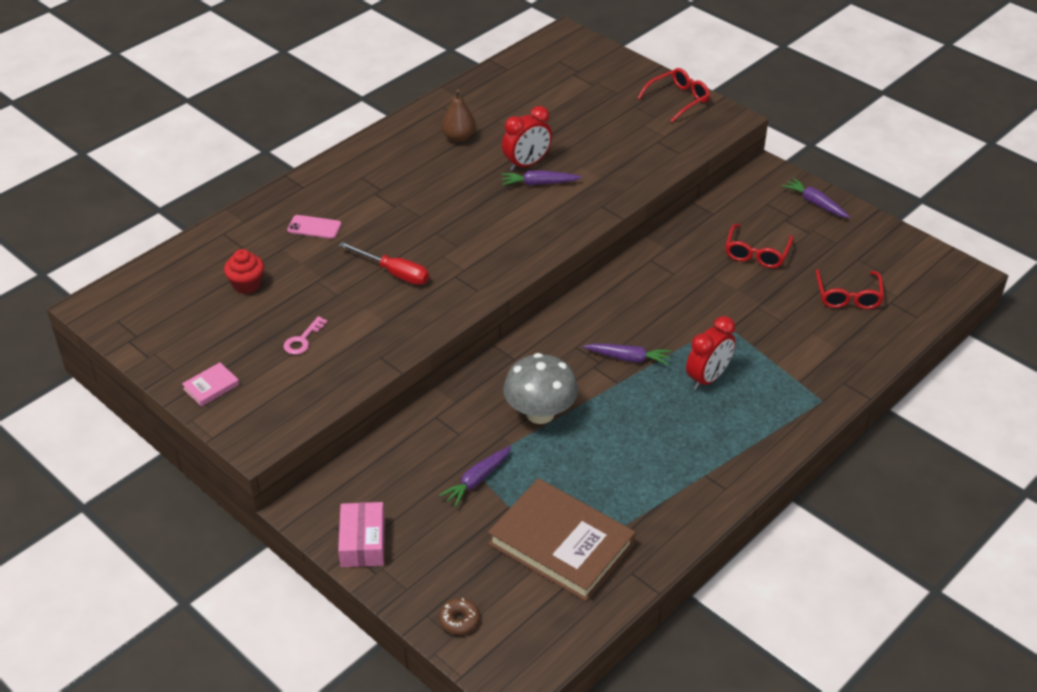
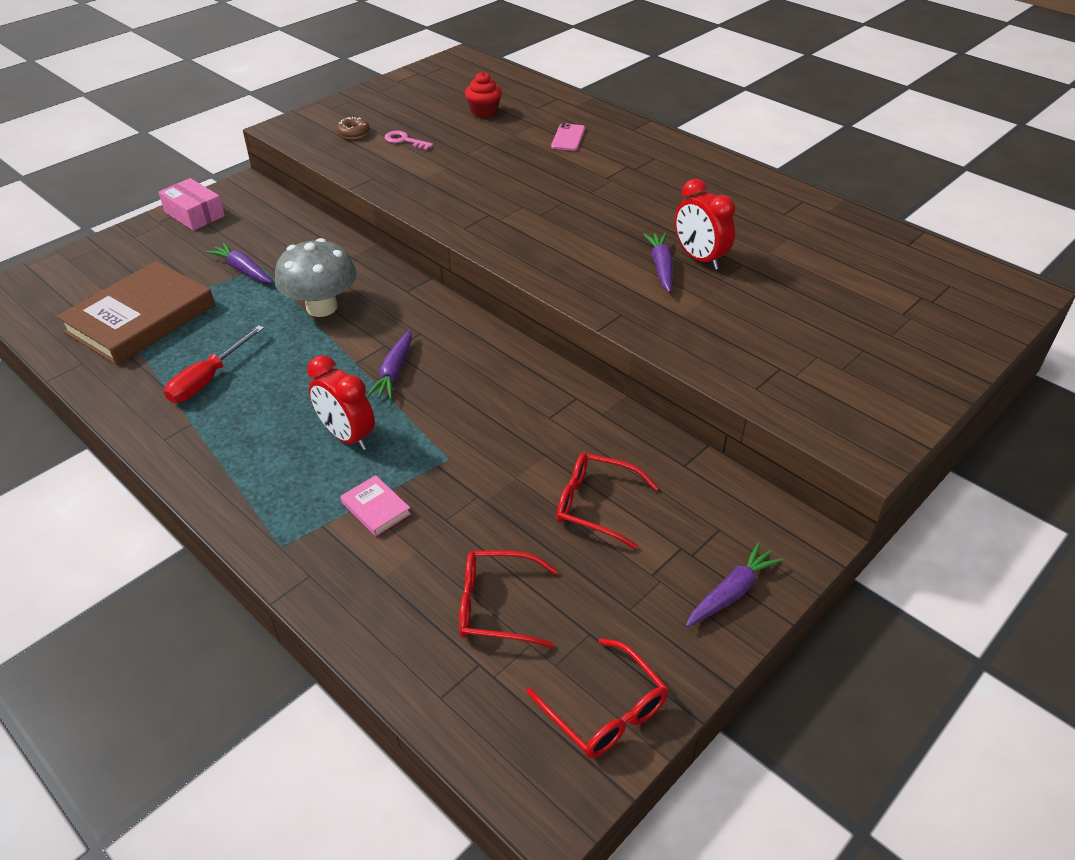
camera: 90 degrees right, 0 degrees up
pink book [182,362,239,407] -> pink book moved to [340,475,411,536]
pink box [338,502,385,567] -> pink box turned 45 degrees clockwise [158,178,225,231]
red screwdriver [339,242,429,285] -> red screwdriver moved to [164,325,264,403]
brown donut [439,598,480,635] -> brown donut moved to [337,117,370,139]
brown pear [441,89,476,142] -> none
red glasses [637,68,710,122] -> red glasses moved to [526,638,668,758]

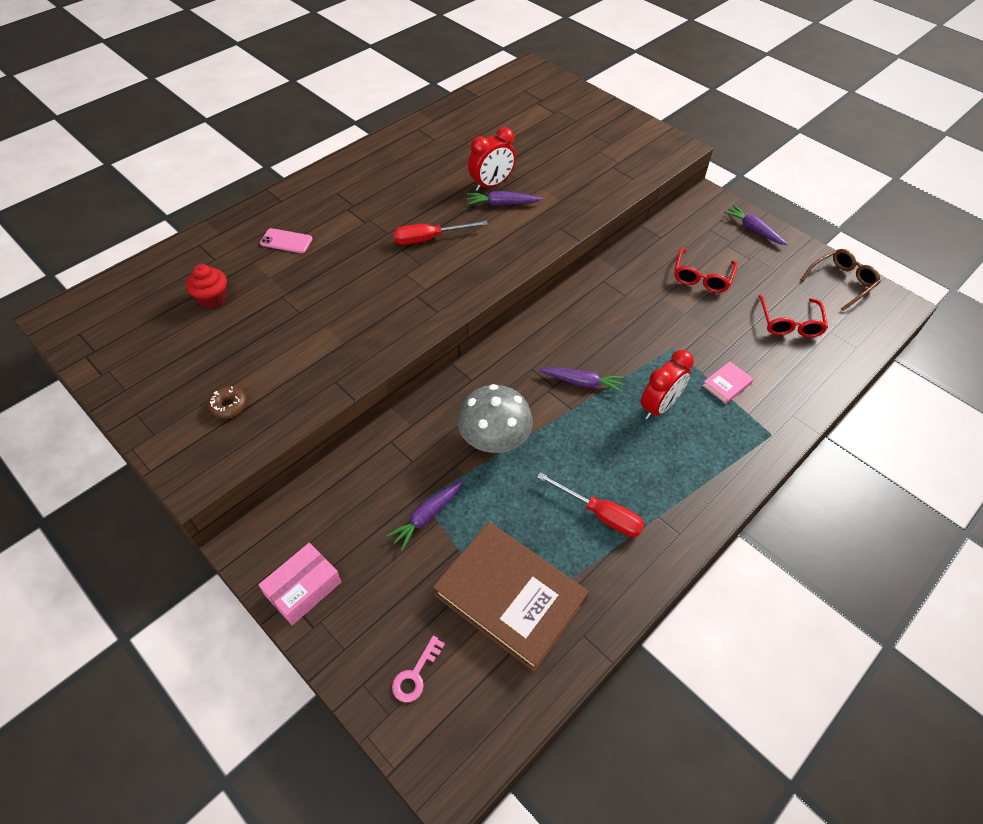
camera: 90 degrees left, 10 degrees up
pink key [385,131,433,150] -> pink key moved to [392,636,445,702]
red glasses [526,638,668,758] -> brown glasses [801,249,881,311]
none -> red screwdriver [393,221,488,245]

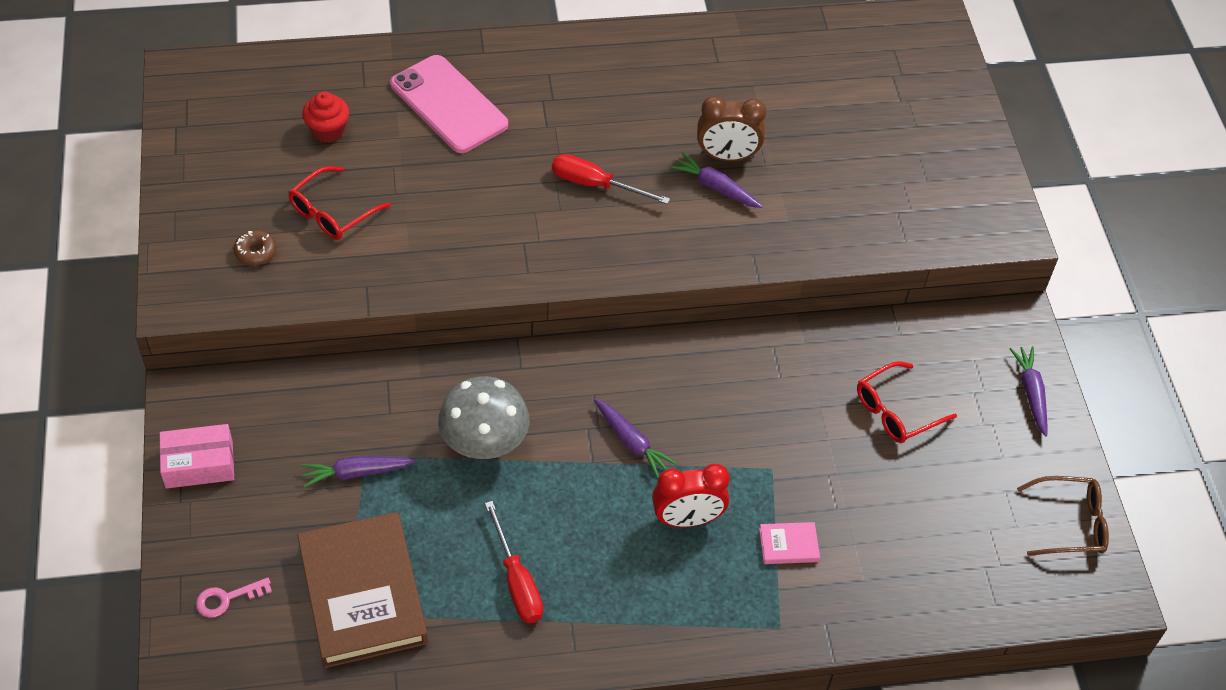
camera: 35 degrees right, 0 degrees up
pink phone [260,228,312,253] -> pink phone [390,55,508,153], size x2.07
red clock [468,127,516,191] -> brown clock [697,96,767,161]
red glasses [758,295,828,337] -> red glasses moved to [288,166,391,240]

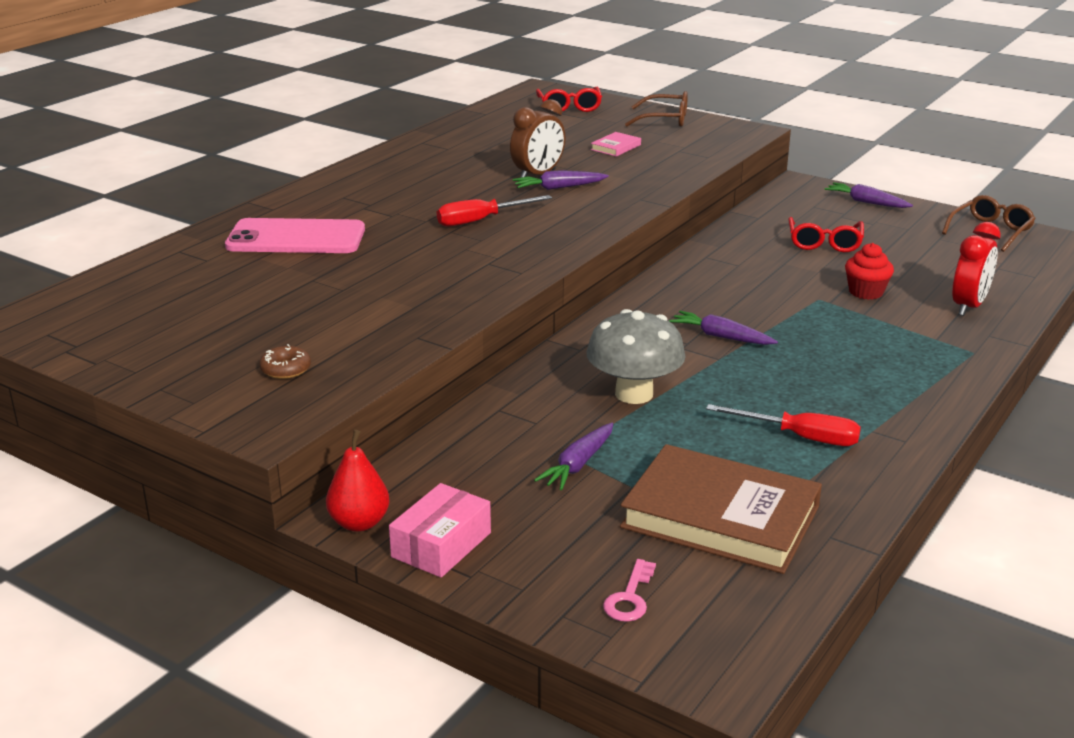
camera: 45 degrees left, 25 degrees down
red glasses [288,166,391,240] -> red glasses moved to [536,87,602,112]
red cupcake [302,91,349,143] -> red cupcake moved to [845,243,894,300]
purple carrot [594,399,677,478] -> purple carrot turned 150 degrees counterclockwise [669,311,778,345]
red clock [652,464,730,527] -> red clock moved to [952,222,1001,316]
pink book [759,522,820,564] -> pink book moved to [591,132,641,157]
none -> red pear [326,430,390,532]
none -> brown glasses [625,91,688,127]

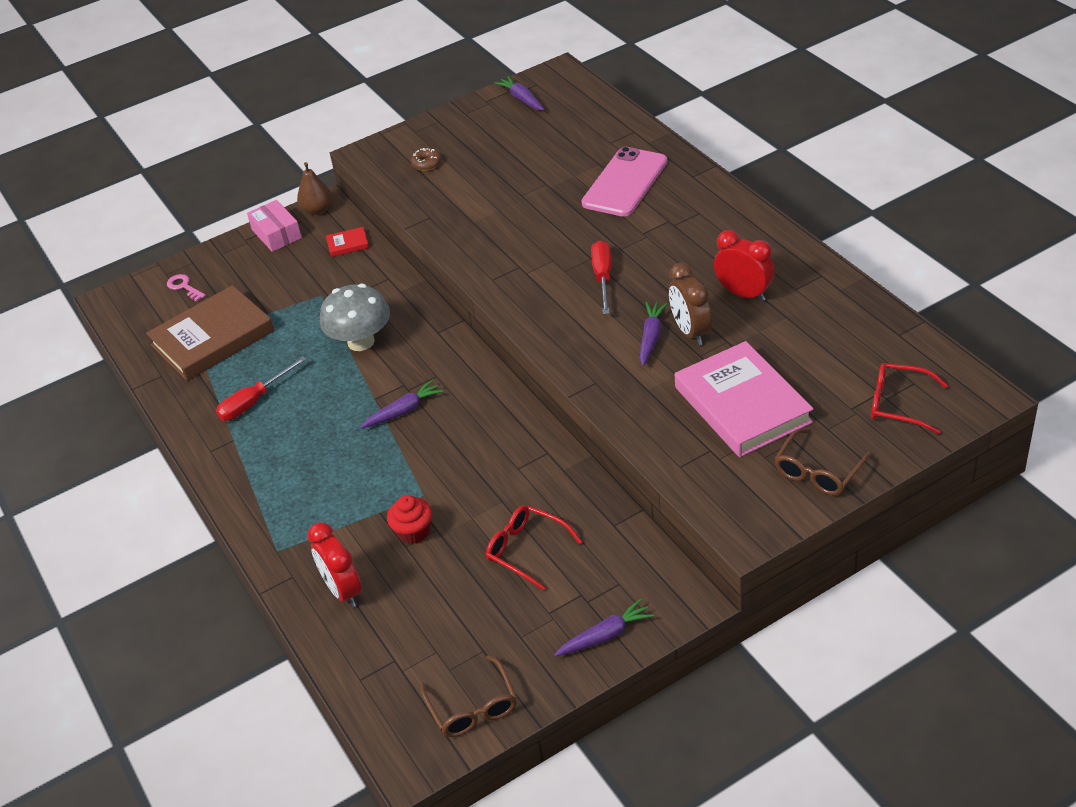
camera: 120 degrees right, 15 degrees up
red pear [326,430,390,532] -> brown pear [297,162,332,215]
purple carrot [534,423,613,490] -> purple carrot moved to [494,76,544,111]
pink book [591,132,641,157] -> pink book [675,341,813,457], size x2.47
none -> red book [326,227,369,257]
none -> red clock [714,230,774,301]

